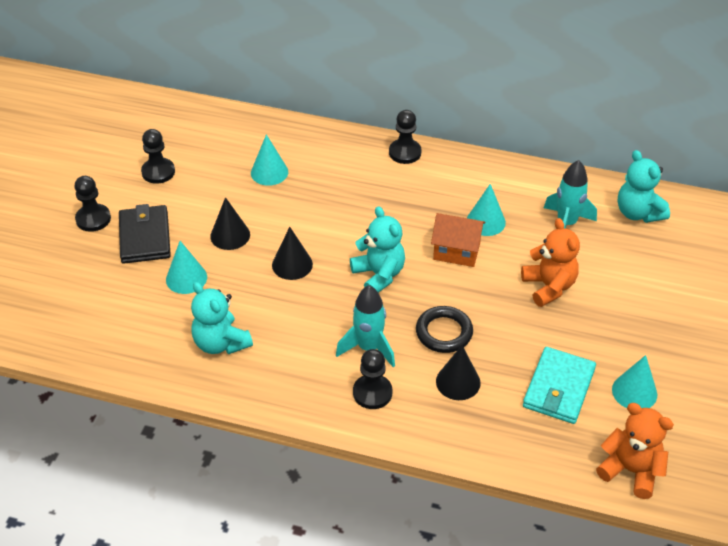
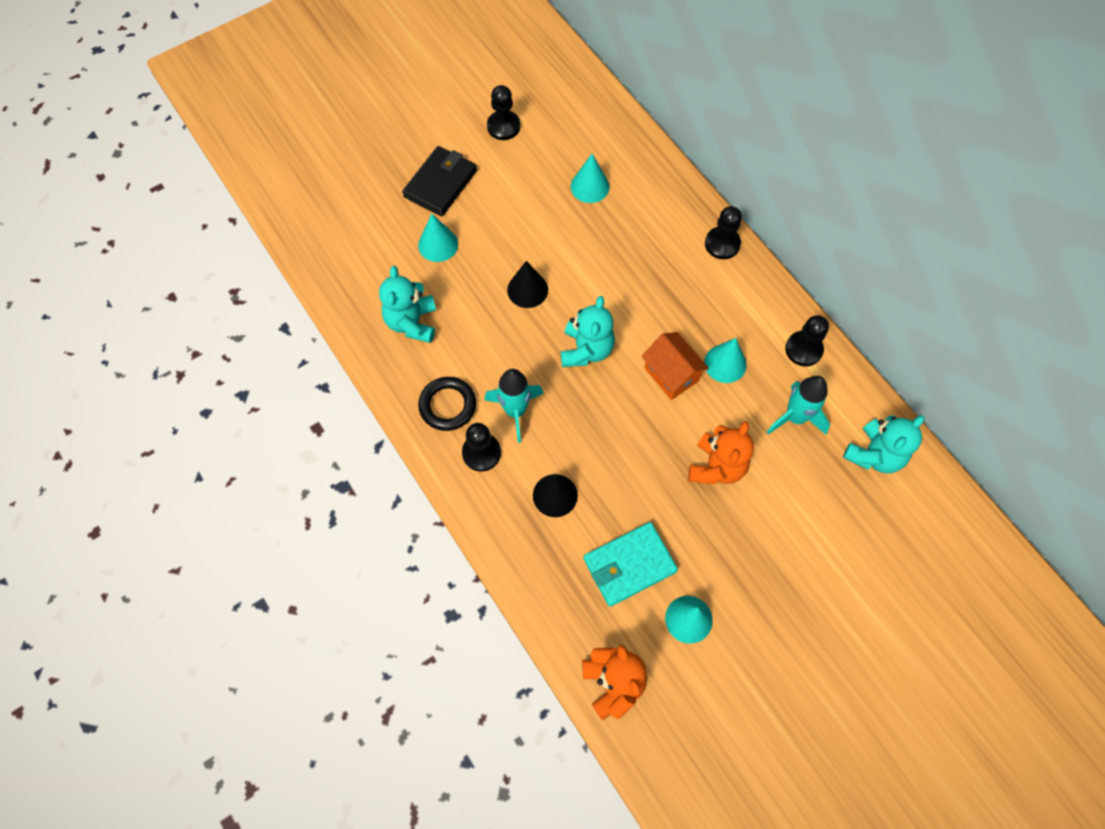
camera: 40 degrees right, 20 degrees up
black pawn [74,176,111,232] -> black pawn moved to [785,315,829,366]
black cone [210,197,250,250] -> none
black ring [416,306,473,353] -> black ring moved to [418,377,476,431]
turquoise teddy bear [618,150,670,223] -> turquoise teddy bear turned 150 degrees counterclockwise [843,415,924,474]

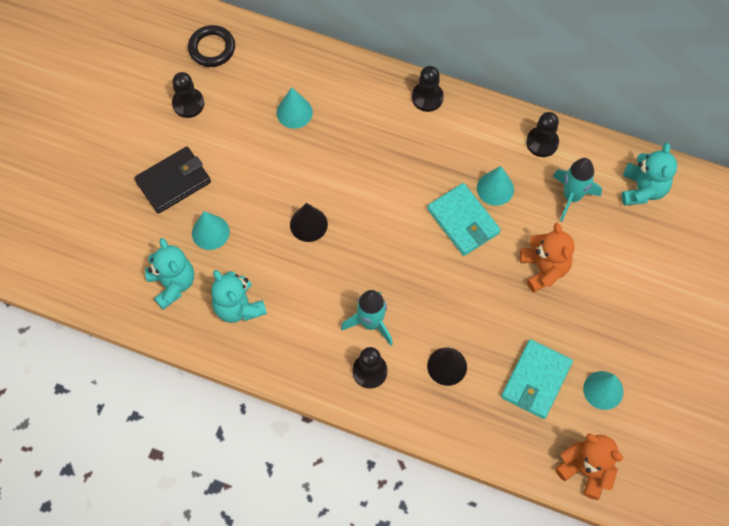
camera: 35 degrees left, 0 degrees up
black wallet [402,146,477,216] -> black wallet turned 60 degrees clockwise [134,147,211,214]
black ring [418,377,476,431] -> black ring moved to [188,25,235,67]
turquoise teddy bear [561,296,615,367] -> turquoise teddy bear moved to [145,238,194,310]
orange house [641,332,709,400] -> turquoise wallet [427,183,501,256]

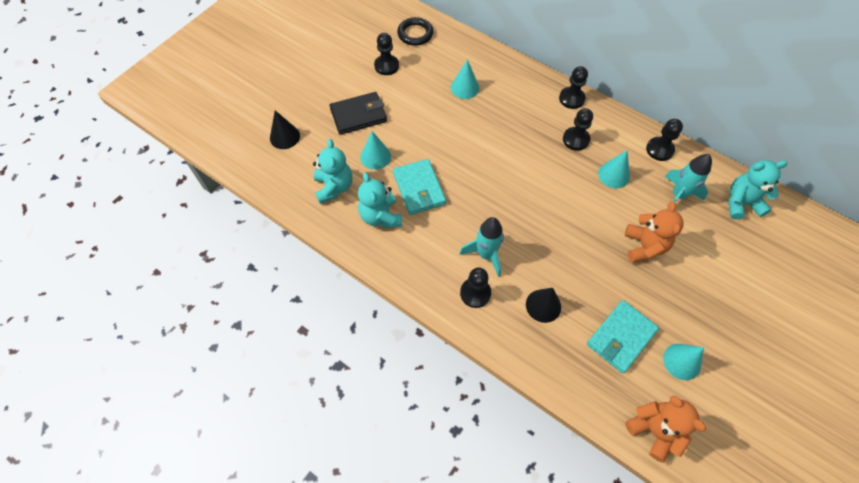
camera: 15 degrees right, 5 degrees down
black cone [290,203,328,242] -> black cone moved to [270,110,300,149]
turquoise wallet [427,183,501,256] -> turquoise wallet moved to [393,159,446,215]
turquoise teddy bear [622,143,677,206] -> turquoise teddy bear turned 120 degrees counterclockwise [728,160,787,220]
none -> black pawn [563,108,593,151]

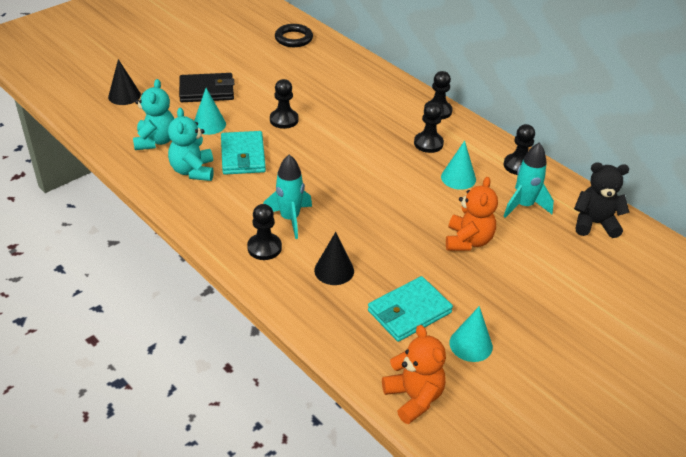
camera: 10 degrees right, 20 degrees down
black pawn [374,33,399,75] -> black pawn moved to [270,79,299,129]
turquoise cone [451,59,479,99] -> none
turquoise teddy bear [728,160,787,220] -> black teddy bear [574,162,630,238]

